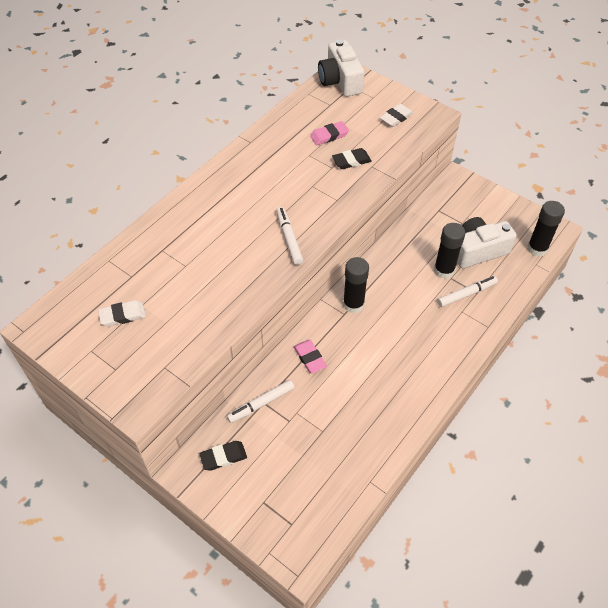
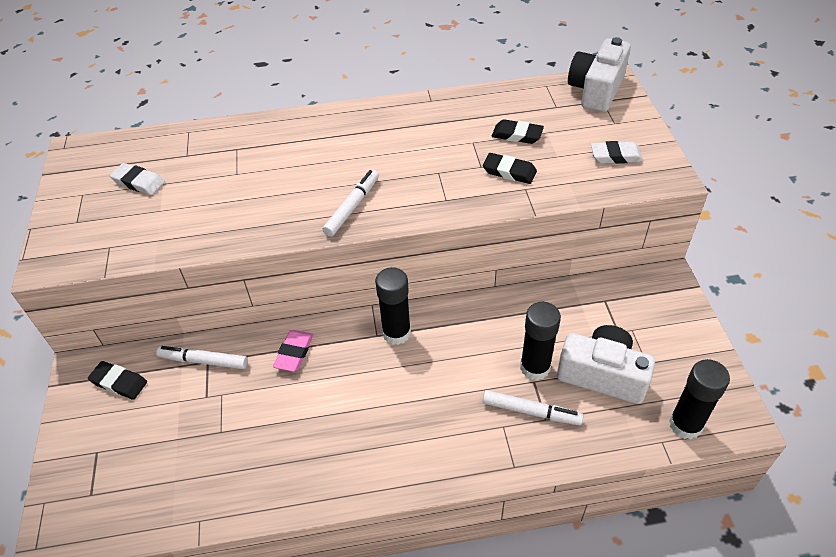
camera: 45 degrees right, 5 degrees down
pink eraser [310,121,349,145] -> black eraser [492,119,544,144]

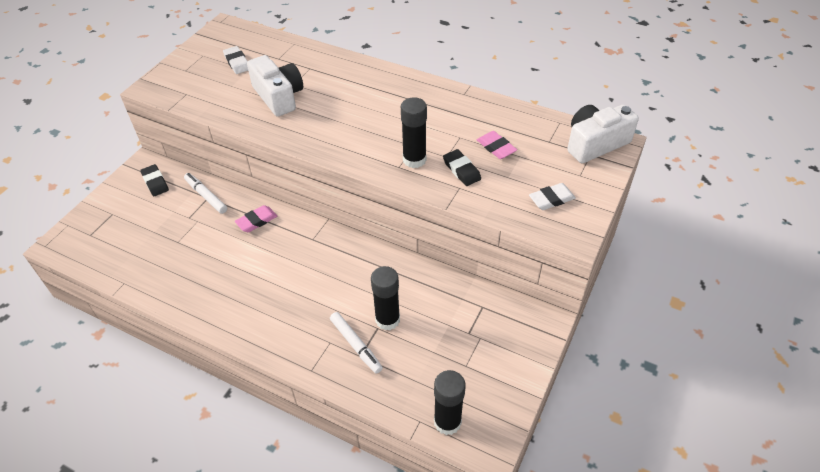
camera: 35 degrees right, 0 degrees up
white marker [322,170,379,237] -> none
black glue stick [375,267,411,345] -> black glue stick moved to [401,97,427,168]
black eraser [492,119,544,144] -> pink eraser [477,131,517,159]
white camera [557,325,655,404] -> white camera moved to [247,55,303,117]
white eraser [591,141,643,164] -> white eraser turned 60 degrees counterclockwise [529,183,576,210]

